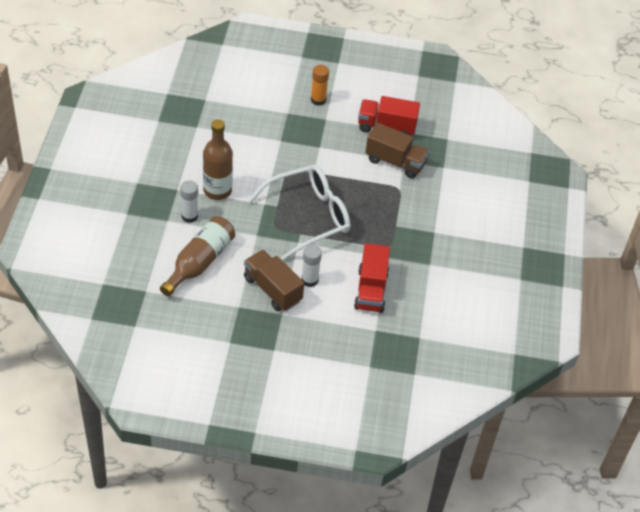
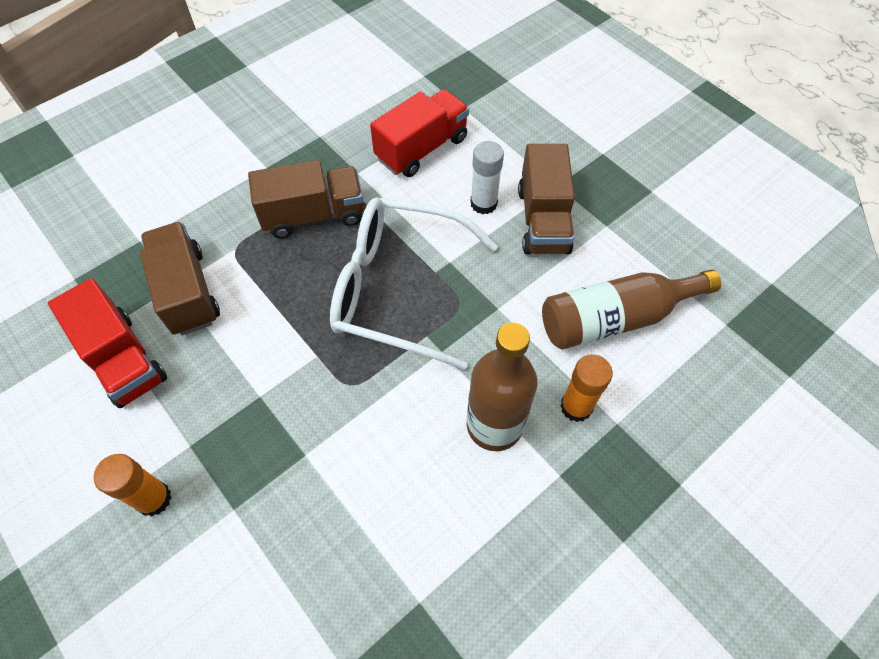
camera: 135 degrees left, 10 degrees up
white glue stick [180,180,198,223] -> orange glue stick [560,354,613,422]
none -> brown truck [248,160,364,238]

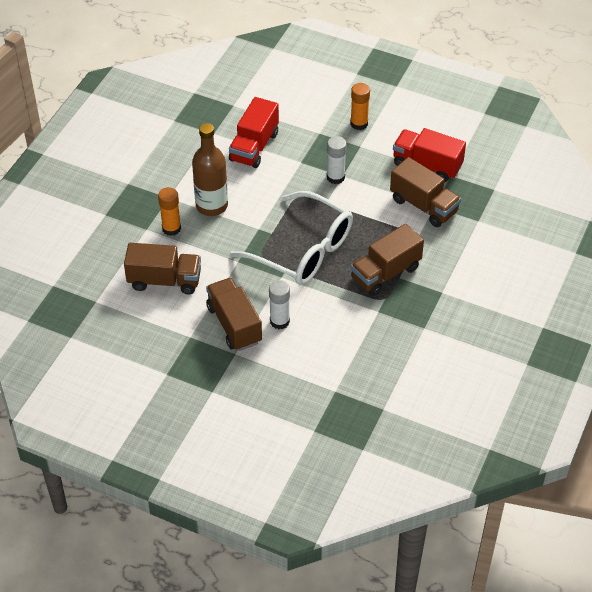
camera: 155 degrees right, 10 degrees down
white glasses [330,197,498,370] -> white glasses turned 45 degrees clockwise [230,191,353,285]
red truck [370,89,469,177] -> red truck moved to [229,97,279,168]
brown bottle [542,269,721,350] -> brown truck [124,243,201,295]
none -> white glue stick [327,136,347,184]

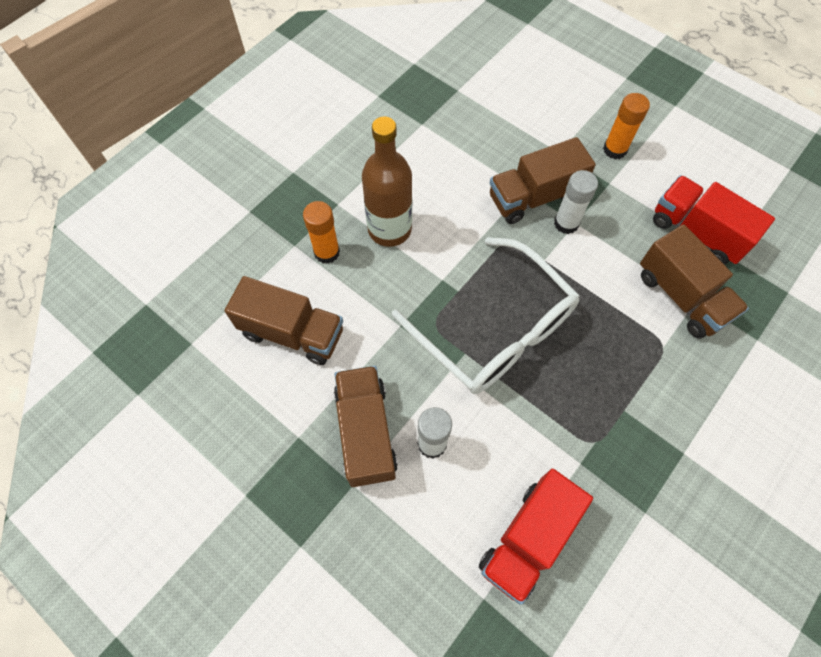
camera: 15 degrees right, 15 degrees up
red truck [229,97,279,168] -> red truck moved to [479,469,593,605]
brown truck [351,224,424,296] -> brown truck moved to [490,137,596,224]

